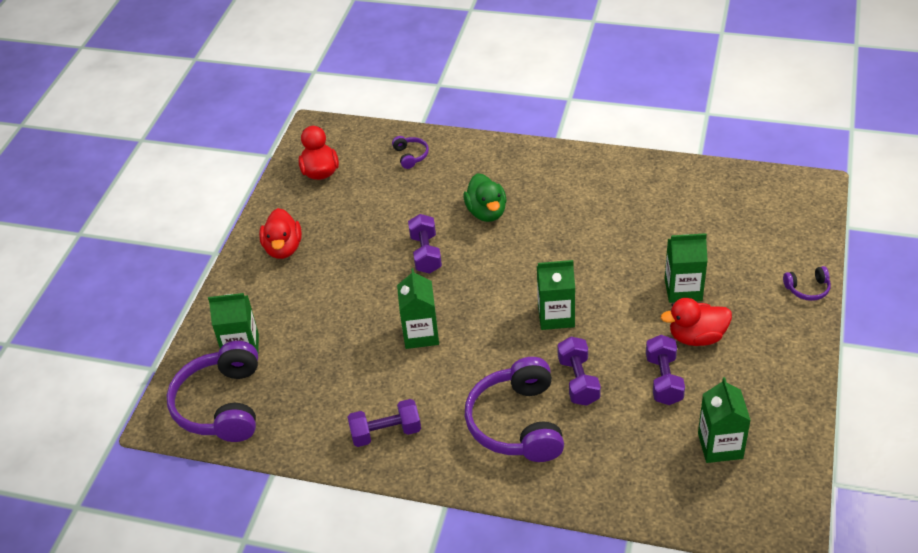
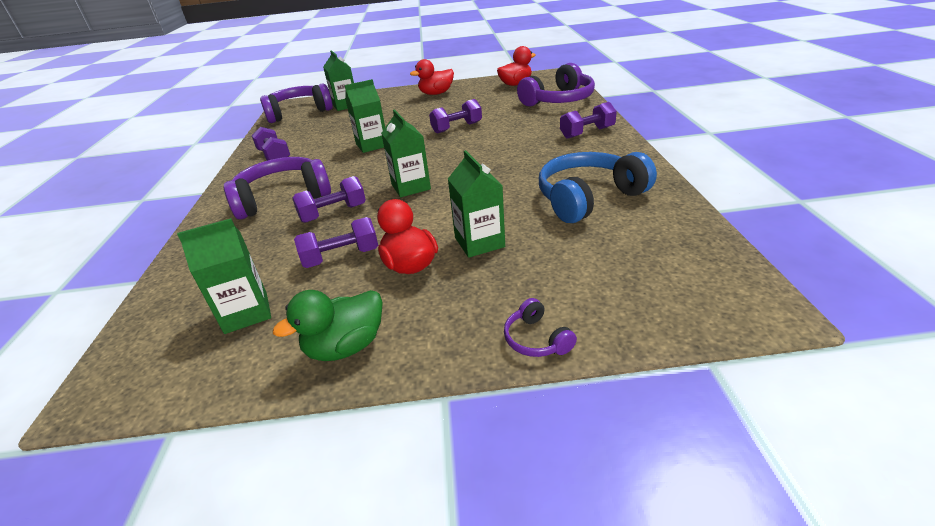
camera: 70 degrees right, 10 degrees down
purple headphones [392,136,429,169] -> purple headphones [517,63,595,106], size x2.25
green duck [463,173,507,222] -> green duck moved to [273,290,383,361]
none -> blue headphones [539,152,657,223]
none -> purple dumbbell [560,102,617,139]

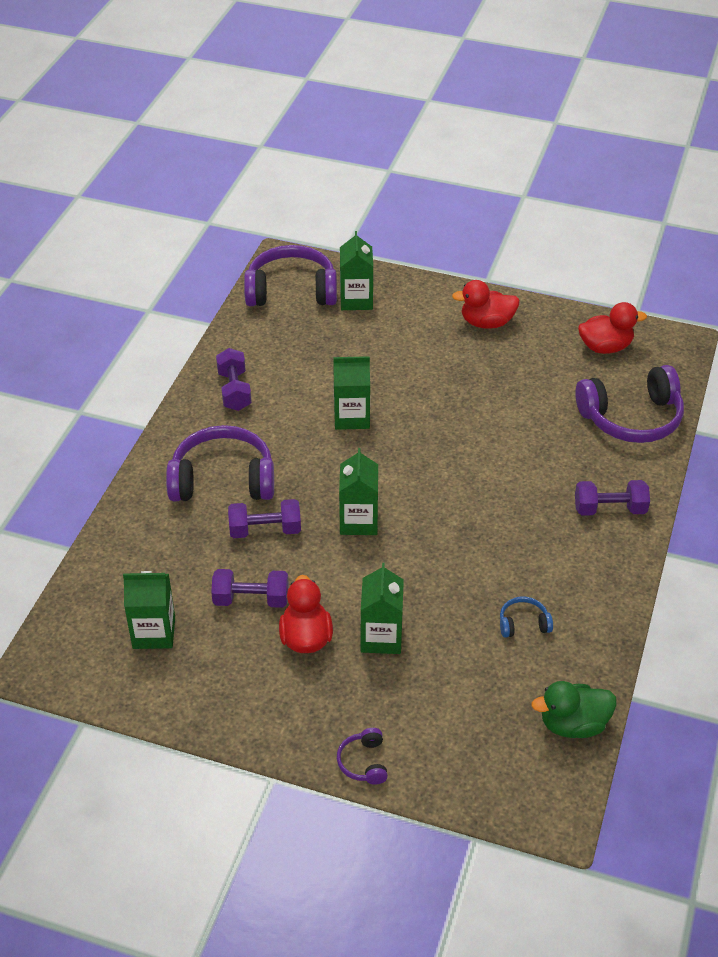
camera: 20 degrees right, 10 degrees up
green duck [273,290,383,361] -> green duck moved to [531,681,617,738]
purple dumbbell [429,99,482,134] -> none
blue headphones [539,152,657,223] -> blue headphones [500,597,553,638], size x0.44

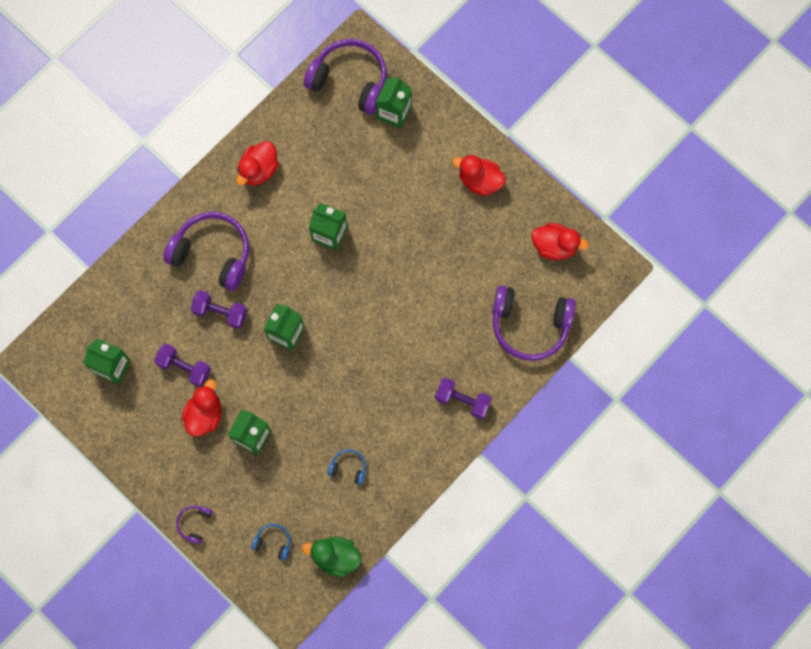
camera: 25 degrees right, 30 degrees up
purple dumbbell [216,348,252,411] -> red duck [236,141,279,185]
none -> blue headphones [251,524,290,561]

